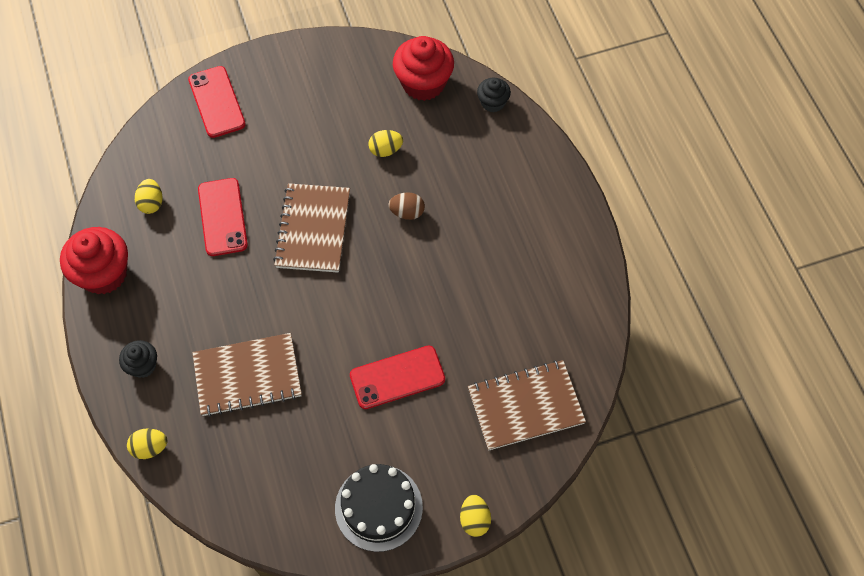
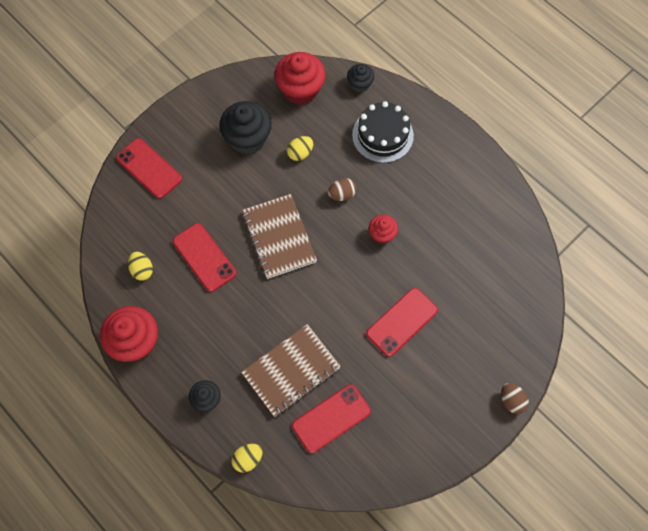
camera: 25 degrees left, 5 degrees up
black cake [335,464,423,552] -> black cake moved to [352,101,414,163]
yellow egg [460,495,491,537] -> brown egg [501,383,529,414]
brown notebook [468,360,586,451] -> none
none -> black cupcake [219,101,272,155]
none -> red phone [292,384,371,453]
none -> red cupcake [369,215,398,244]

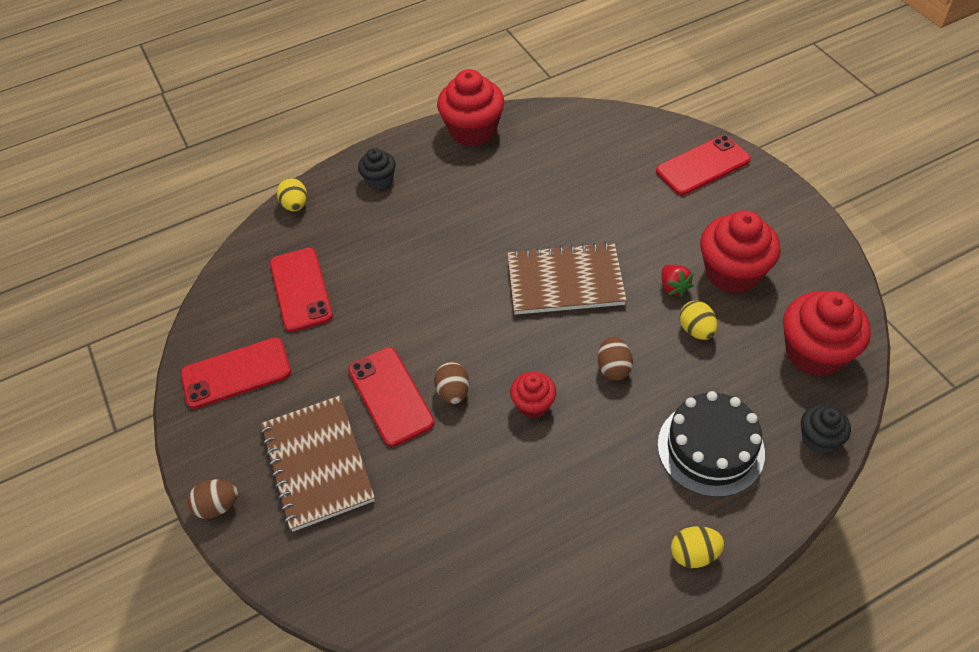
camera: 110 degrees right, 15 degrees down
yellow egg [128,252,153,281] -> yellow egg moved to [671,526,725,568]
red phone [173,223,236,292] -> red phone moved to [181,337,291,409]
black cupcake [219,101,272,155] -> red cupcake [700,210,781,294]
brown notebook [241,324,341,417] -> brown notebook moved to [261,396,375,532]
none -> brown egg [434,362,469,404]
none -> red strawberry [661,265,694,297]

